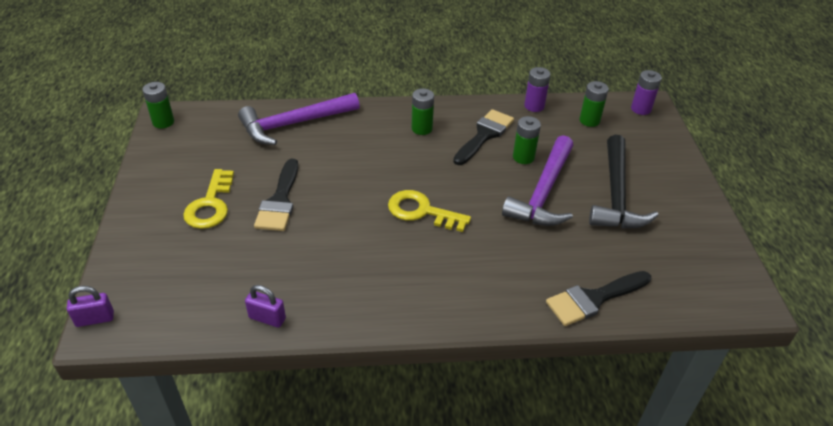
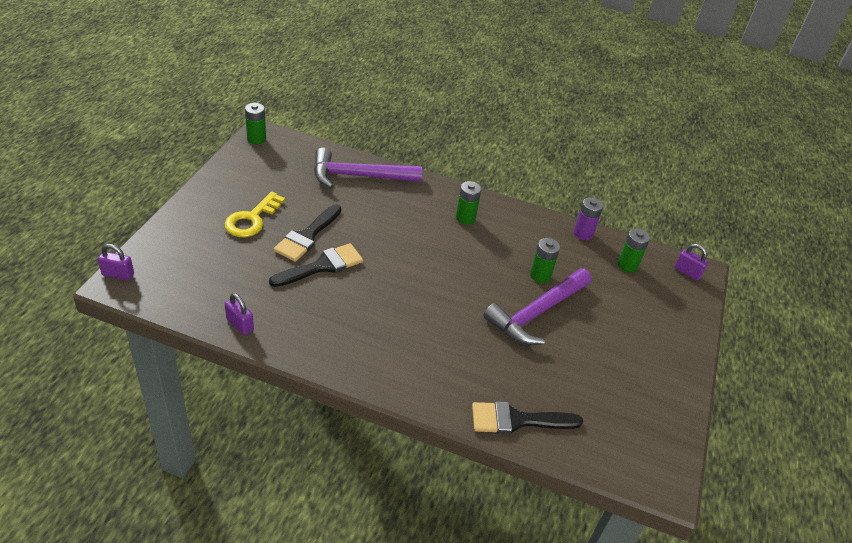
camera: 20 degrees right, 0 degrees up
yellow key [388,190,471,232] -> none
black brush [453,109,514,165] -> black brush moved to [269,243,363,287]
black hammer [589,135,658,229] -> none
purple battery [631,70,662,115] -> purple padlock [675,244,709,281]

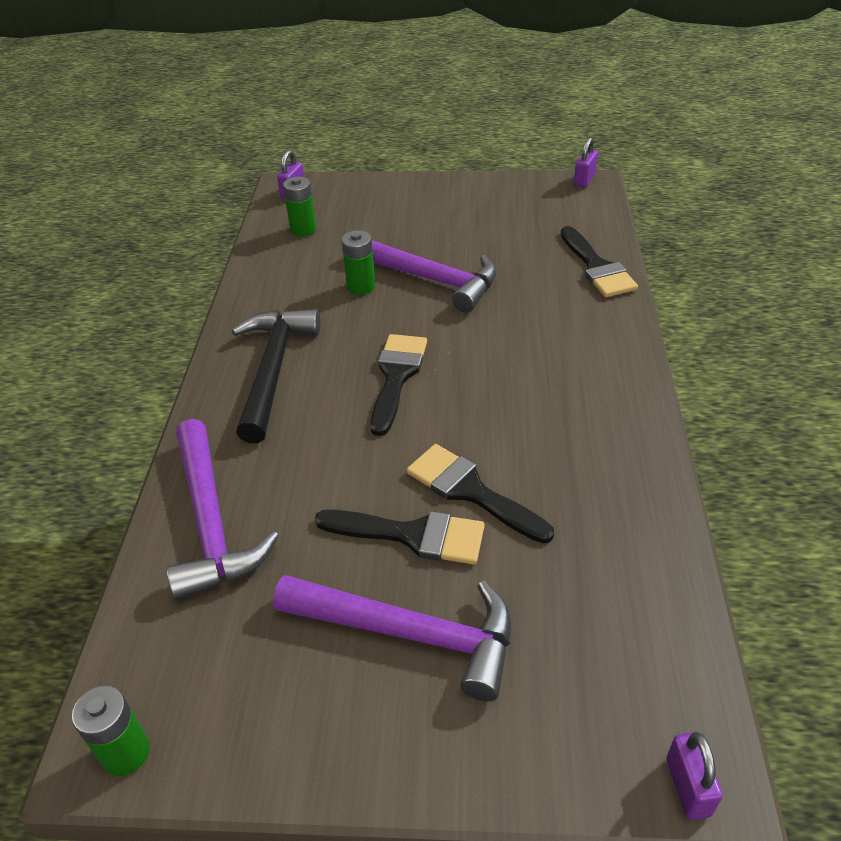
camera: 100 degrees left, 0 degrees up
yellow key [224,192,285,237] -> purple hammer [273,575,512,702]
purple padlock [225,293,254,335] -> purple padlock moved to [574,137,598,188]
green battery [456,181,481,225] -> black hammer [232,309,320,443]
purple battery [574,197,603,240] -> none
none -> black brush [370,334,427,436]

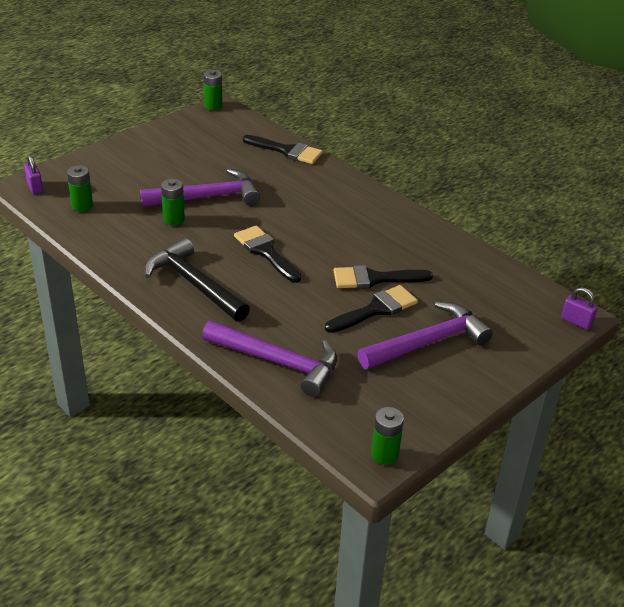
camera: 50 degrees left, 5 degrees down
purple padlock [574,137,598,188] -> green battery [204,70,223,110]

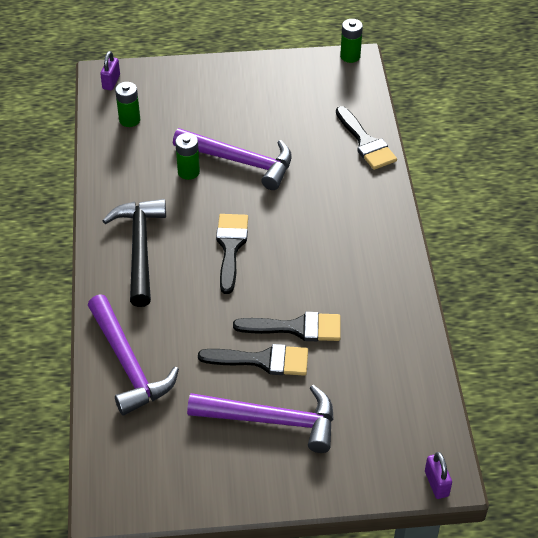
camera: 40 degrees right, 10 degrees up
black brush [333,265,433,289] -> black brush turned 150 degrees clockwise [233,312,341,341]
green battery [371,407,404,465] -> none

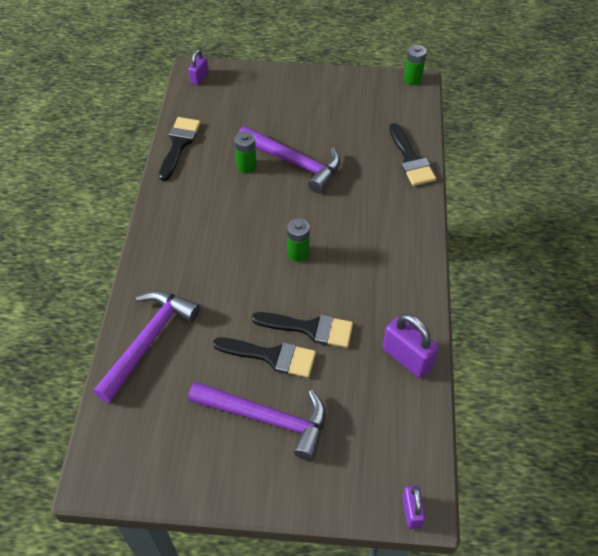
camera: 10 degrees right, 5 degrees up
purple hammer [88,294,179,415] -> purple hammer turned 135 degrees counterclockwise [93,290,200,403]
black hammer [102,199,166,307] -> none
green battery [115,82,140,127] -> green battery moved to [287,218,310,262]
black brush [216,214,248,294] -> black brush moved to [159,117,201,181]
none -> purple padlock [383,314,439,378]

